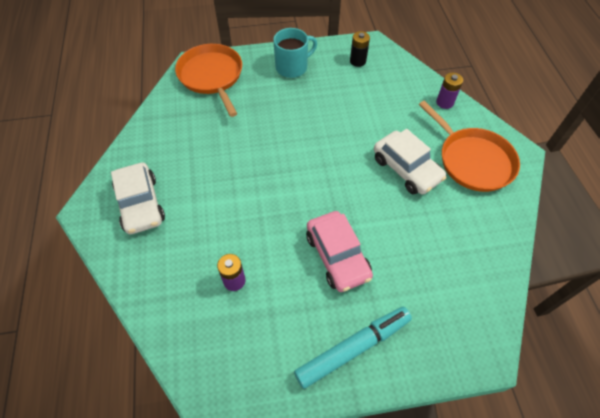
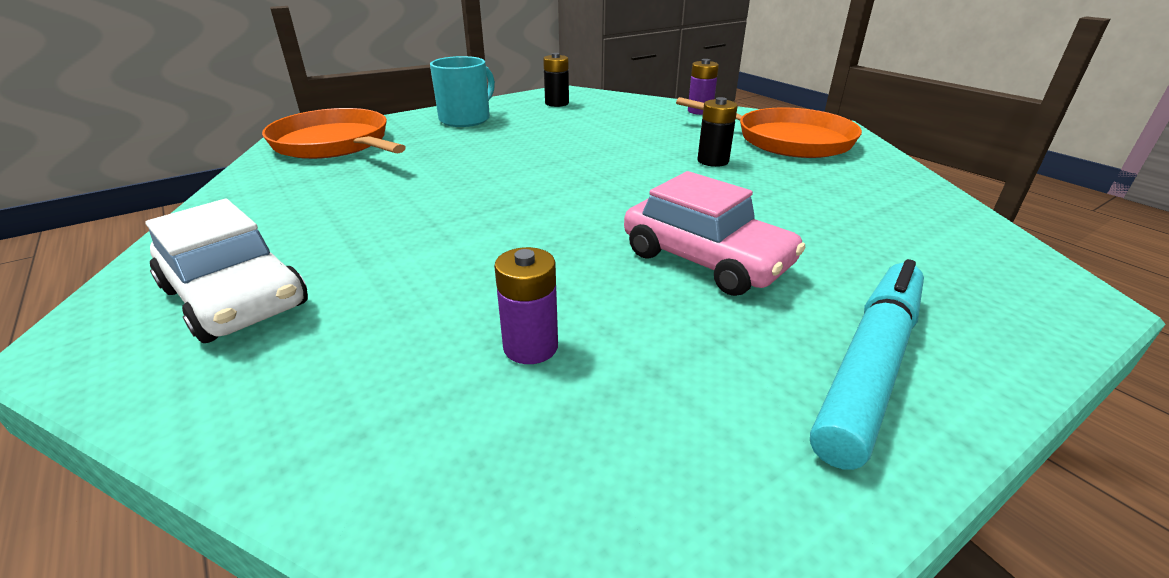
camera: 25 degrees left, 25 degrees down
white car [374,129,446,195] -> black battery [697,97,738,167]

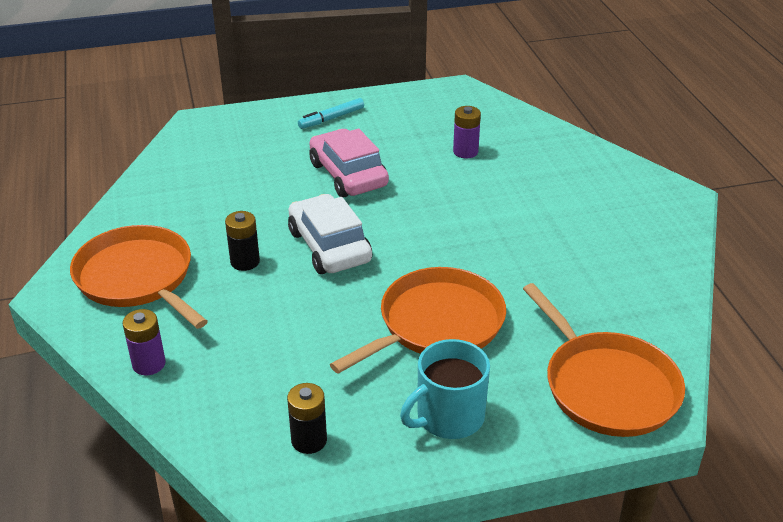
camera: 160 degrees left, 5 degrees up
white car [145,199,308,343] -> white car moved to [288,194,372,274]
turquoise marker [810,259,924,470] -> turquoise marker [298,98,364,129], size x0.57
none -> orange pan [330,267,506,374]

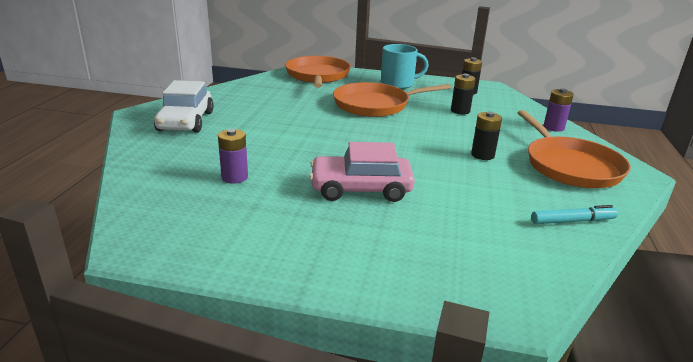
camera: 155 degrees left, 10 degrees down
white car [288,194,372,274] -> white car moved to [154,80,214,133]
turquoise marker [298,98,364,129] -> turquoise marker moved to [531,205,618,224]
pink car [309,129,389,198] -> pink car turned 90 degrees clockwise [309,142,415,202]
none -> black battery [451,74,476,115]

